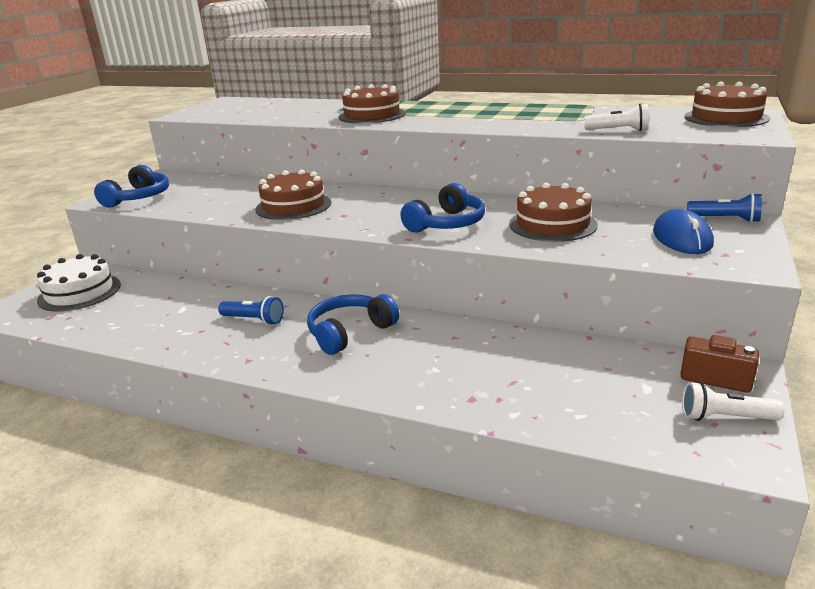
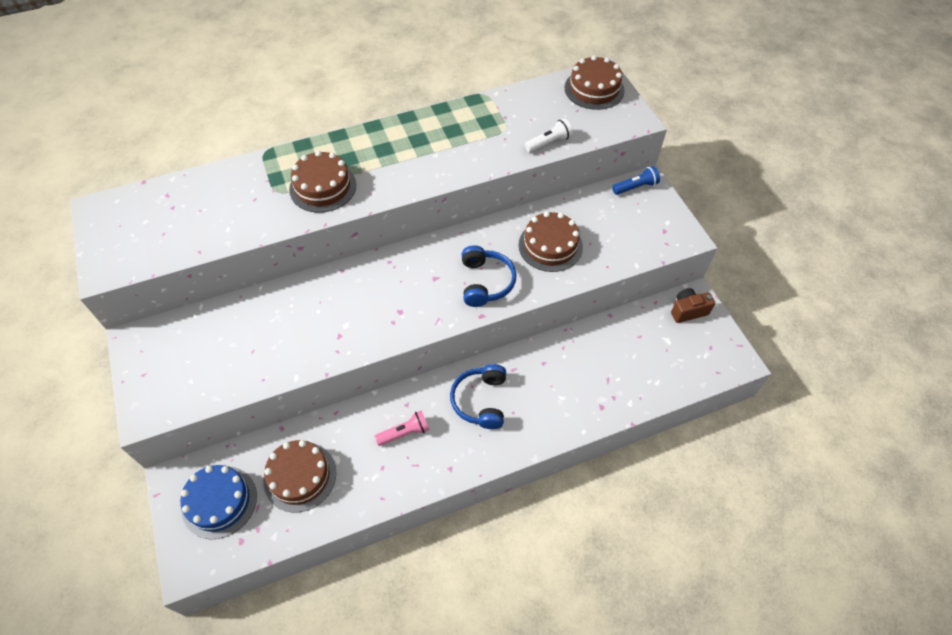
camera: 45 degrees left, 30 degrees up
white cake [37,254,121,311] -> blue cake [180,465,257,539]
blue headphones [94,165,169,208] -> none
blue flashlight [218,296,284,325] -> pink flashlight [375,410,429,446]
brown cake [255,169,331,220] -> brown cake moved to [263,440,336,512]
blue mouse [653,209,714,254] -> none
white flashlight [682,382,785,421] -> none

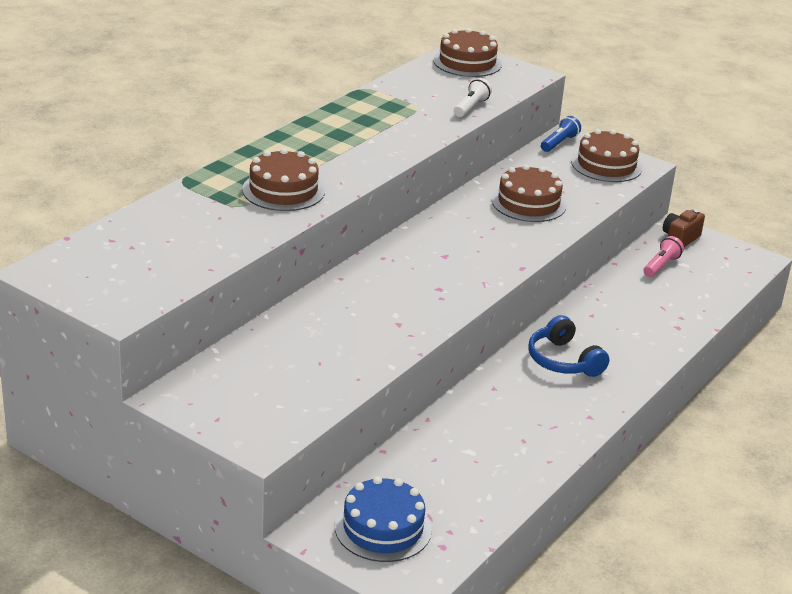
camera: 35 degrees left, 25 degrees down
brown cake [263,440,336,512] -> brown cake moved to [571,129,643,182]
pink flashlight [375,410,429,446] -> pink flashlight moved to [644,236,684,277]
blue headphones [462,245,517,307] -> none

